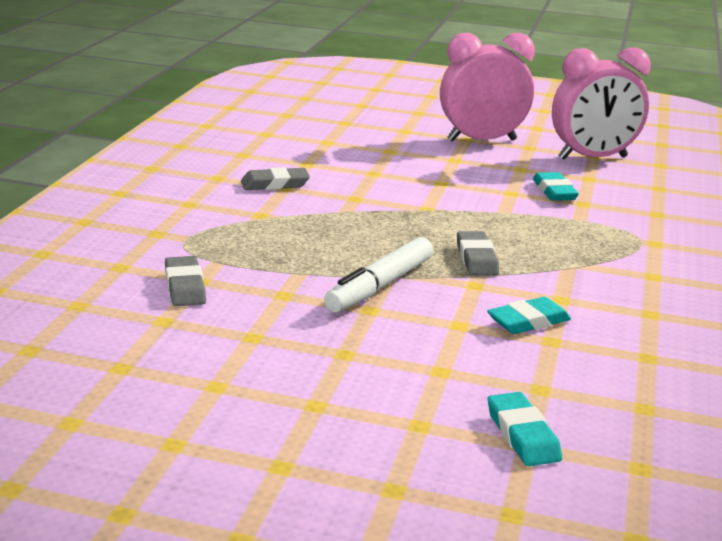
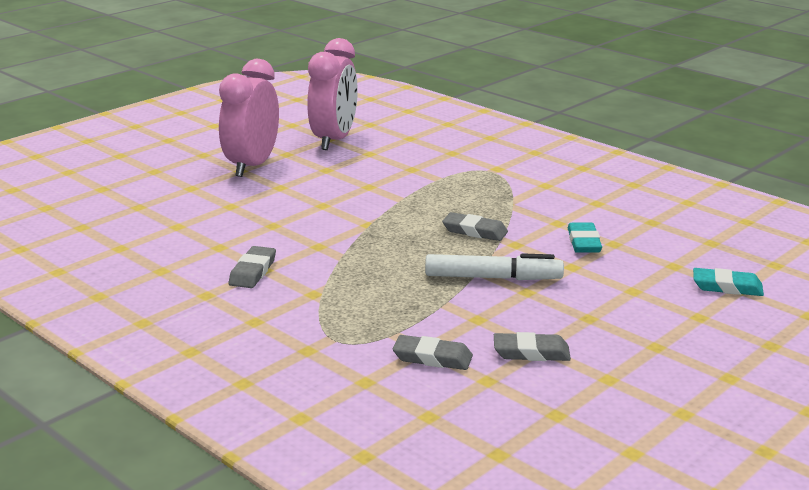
camera: 60 degrees left, 0 degrees up
white marker [324,237,433,313] -> white marker turned 60 degrees counterclockwise [425,253,564,280]
turquoise eraser [533,172,579,201] -> none
none -> grey eraser [494,332,571,361]

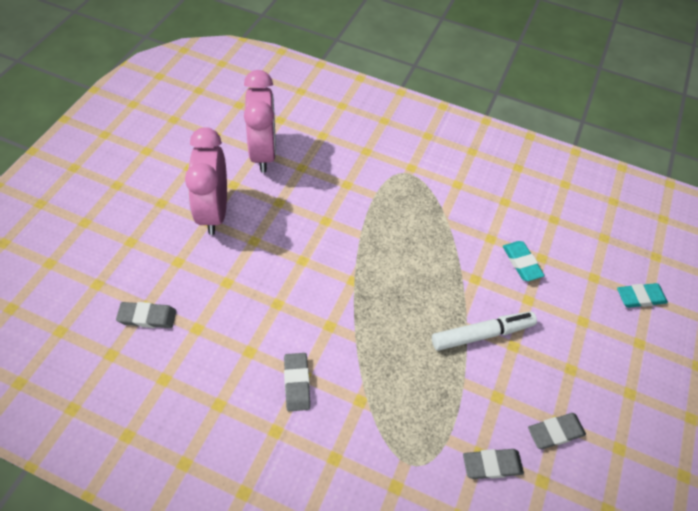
camera: 25 degrees left, 30 degrees up
grey eraser [442,212,508,241] -> grey eraser moved to [116,302,176,328]

